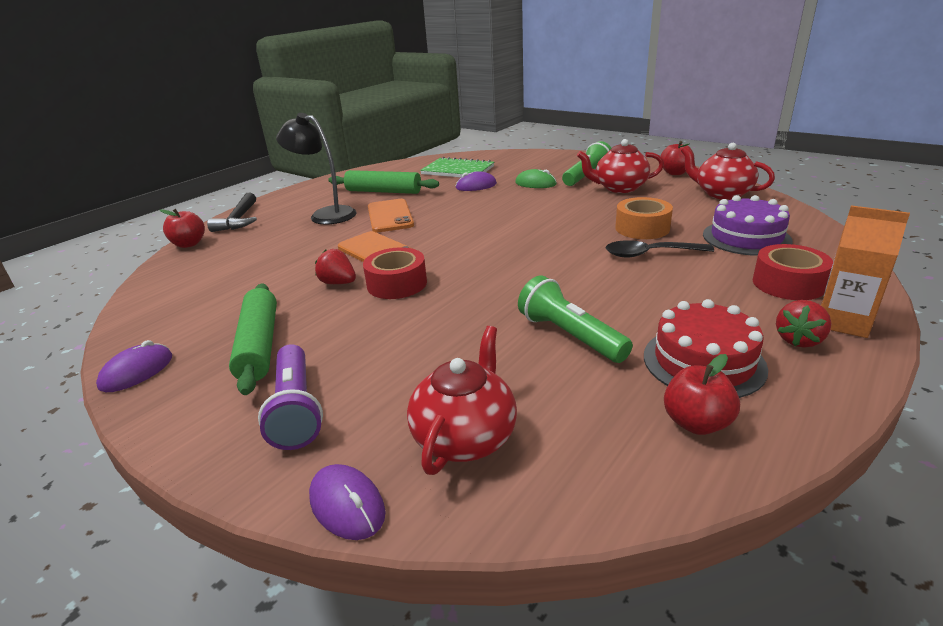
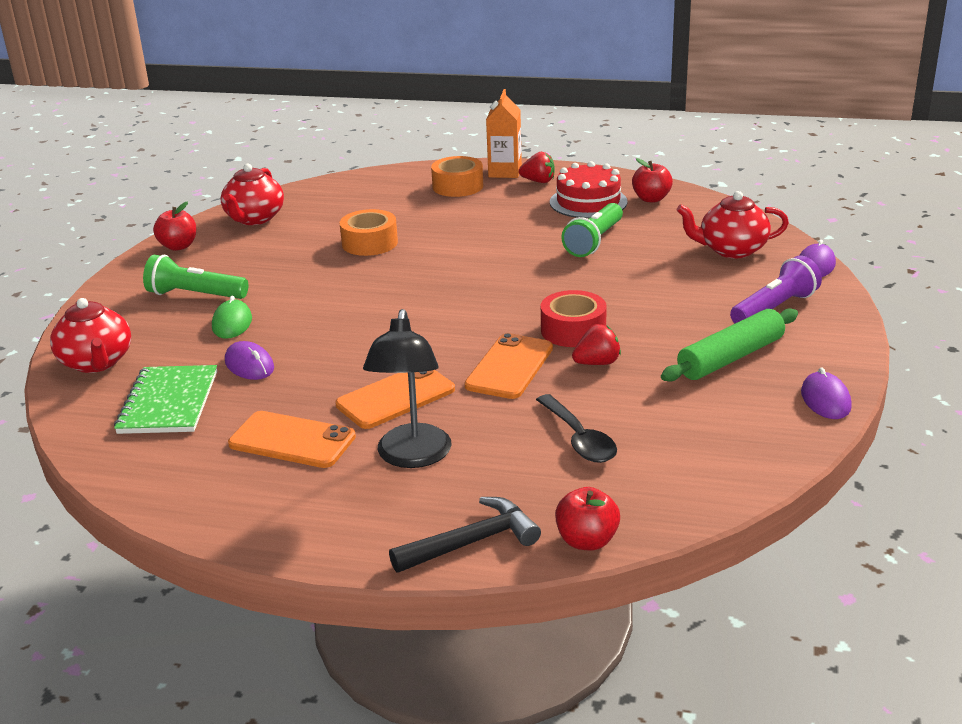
camera: 115 degrees left, 0 degrees up
purple mouse [96,340,172,392] -> purple mouse turned 75 degrees clockwise [801,367,852,419]
red strawberry [315,249,356,284] -> red strawberry turned 120 degrees counterclockwise [572,324,621,365]
green rolling pin [328,170,439,194] -> orange phone [228,411,356,468]
red teapot [577,139,664,193] -> red teapot moved to [50,298,131,373]
black spoon [606,240,714,257] -> black spoon moved to [536,394,617,463]
purple cake [703,195,793,256] -> none
red tape [753,244,833,300] -> orange tape [431,156,483,197]

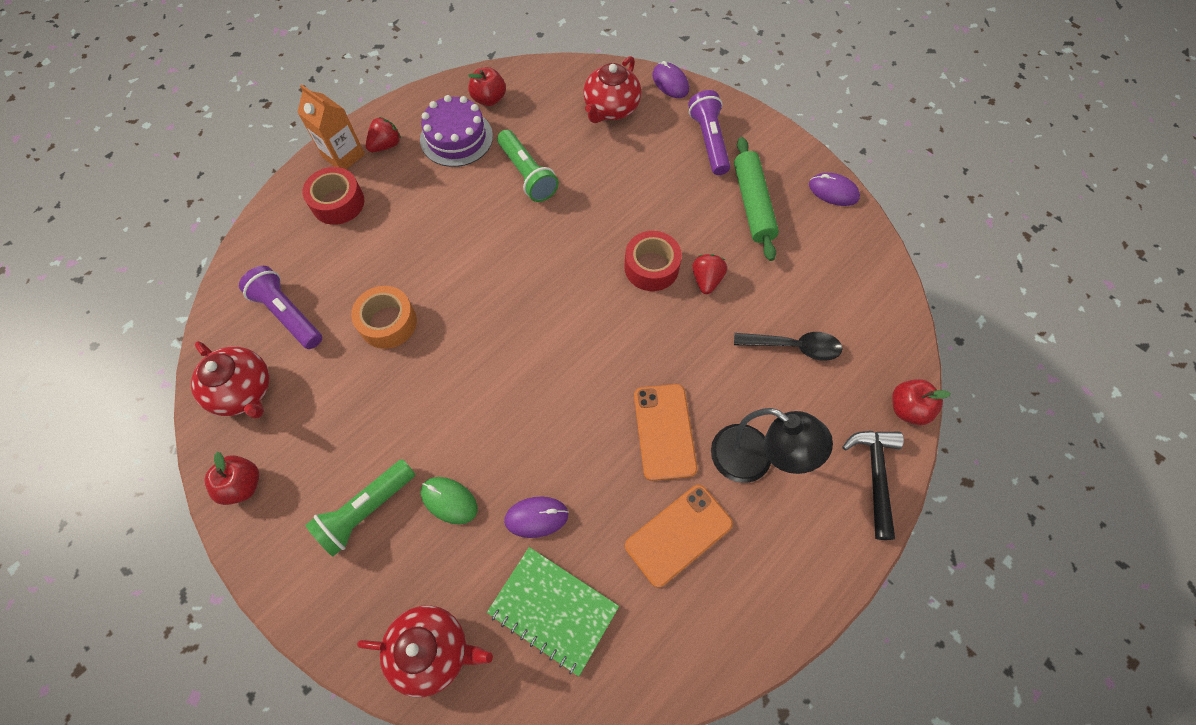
camera: 60 degrees left, 35 degrees up
orange tape [431,156,483,197] -> red tape [302,167,364,225]
orange phone [464,333,553,399] -> none
red cake [550,161,628,218] -> purple cake [420,95,493,167]
none -> purple flashlight [239,266,322,349]

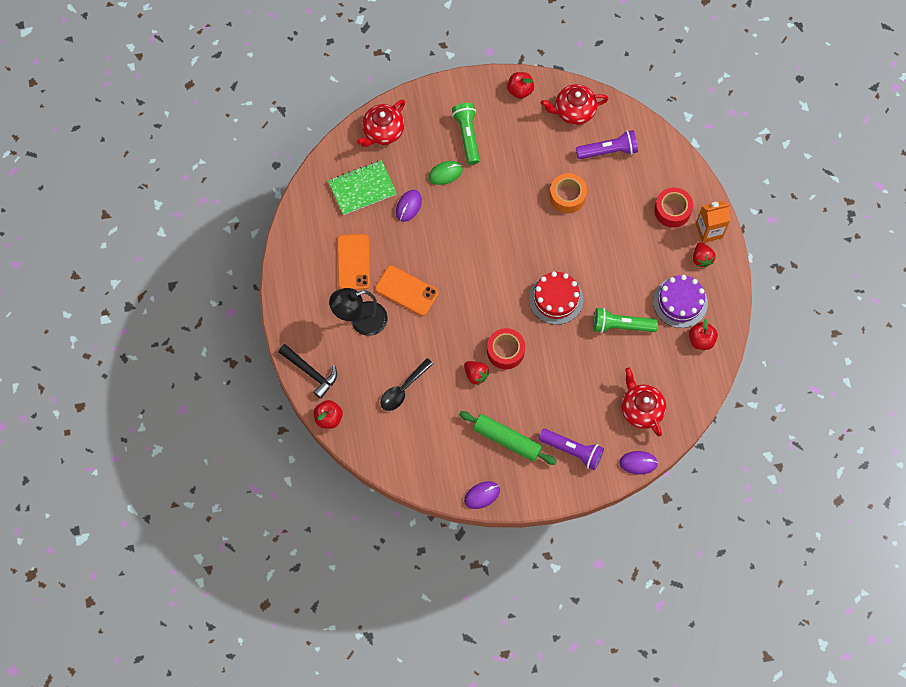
camera: 125 degrees right, 5 degrees up
none -> red cake [529,271,583,325]

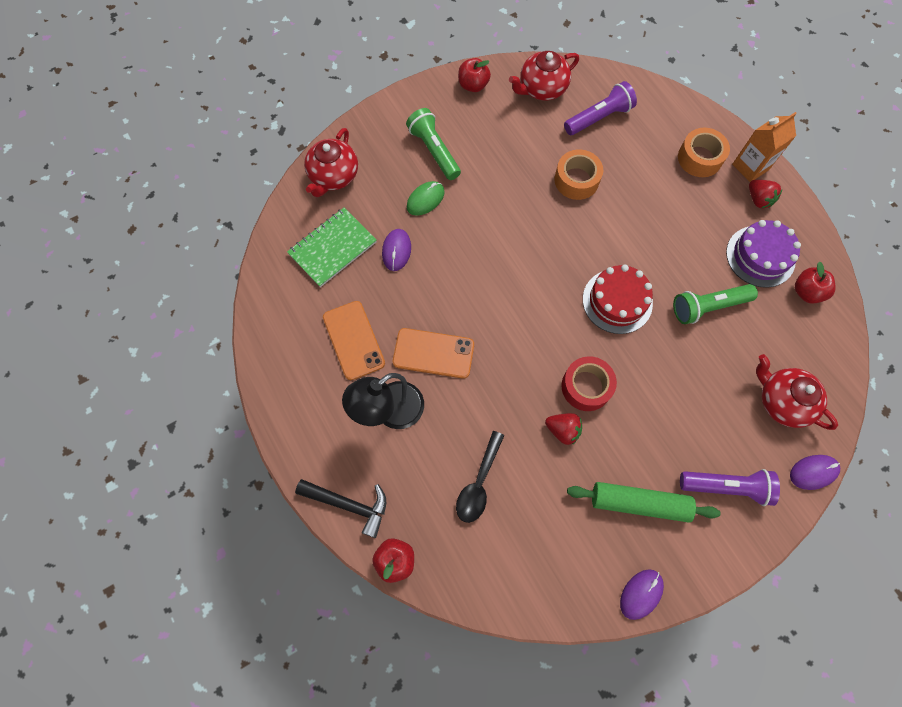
camera: 20 degrees left, 0 degrees up
red tape [654,187,693,228] -> orange tape [678,128,730,177]

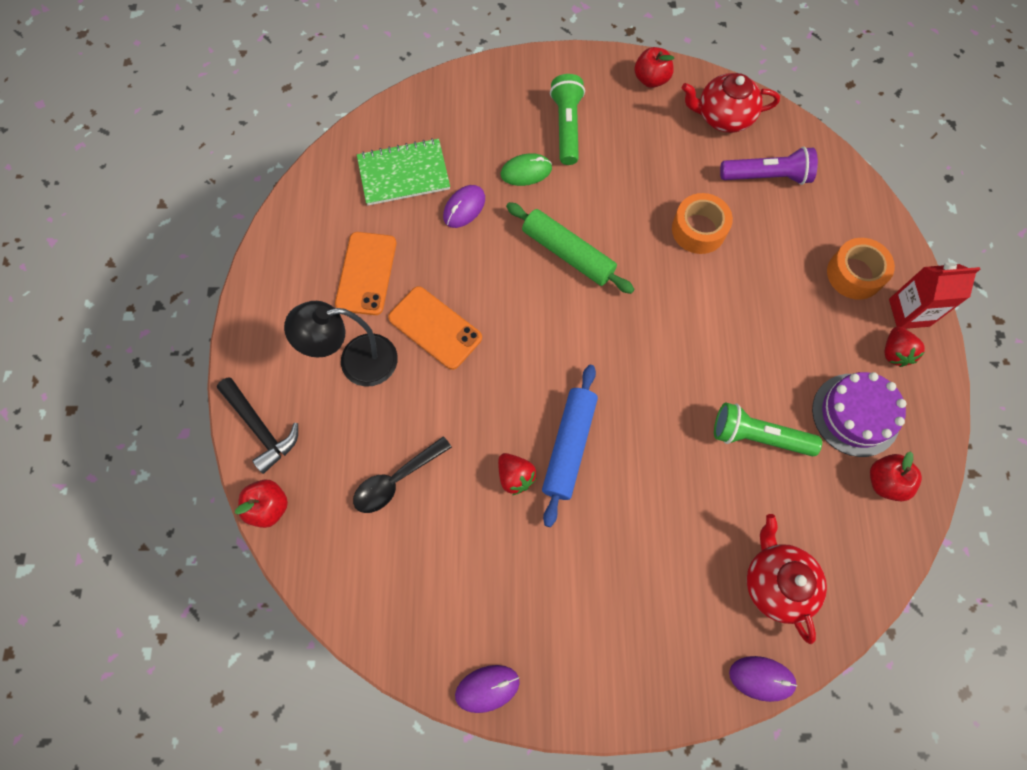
camera: 30 degrees right, 0 degrees up
red teapot [304,128,358,197] -> none
red tape [562,356,617,411] -> blue rolling pin [542,365,598,527]
green rolling pin [567,482,721,523] -> green rolling pin moved to [506,202,634,294]
red cake [583,264,653,334] -> none
purple flashlight [680,469,780,506] -> none
orange carton [732,112,797,182] -> red carton [889,263,981,329]

